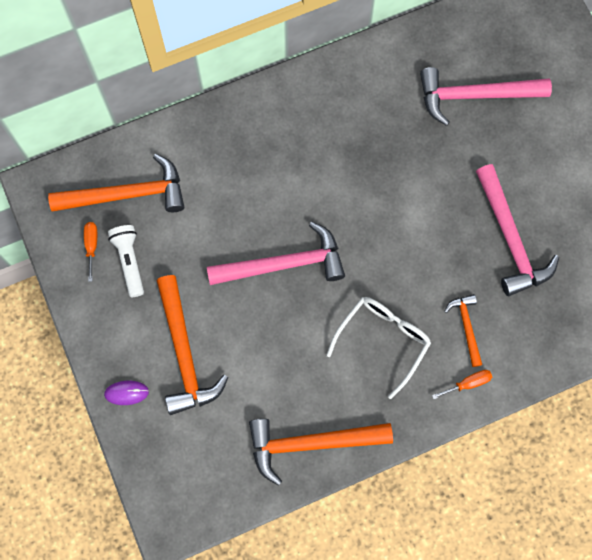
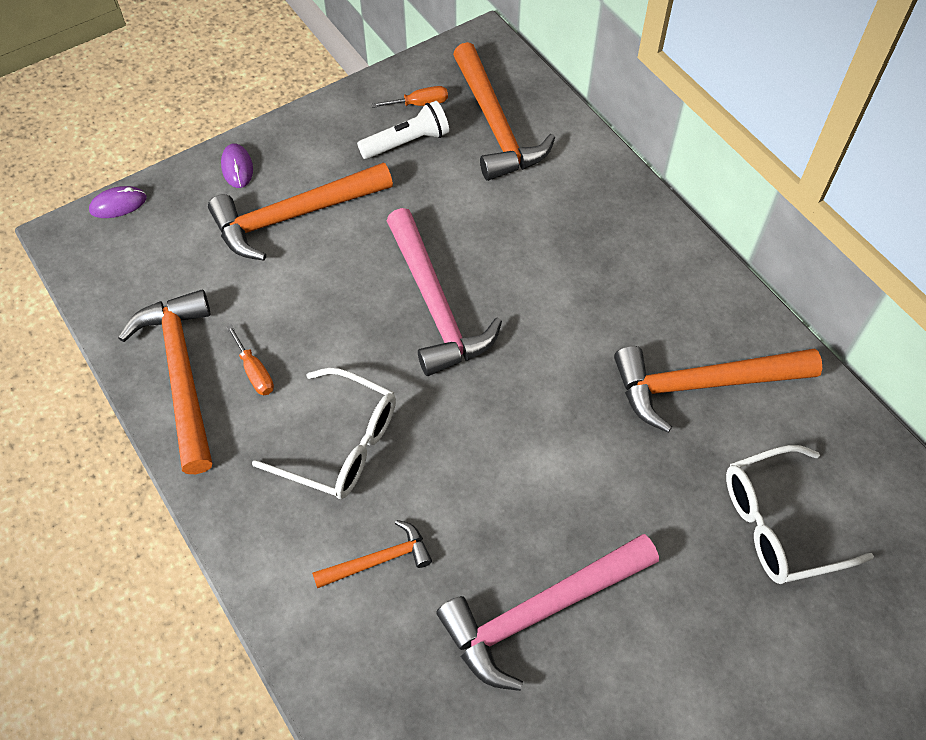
camera: 80 degrees right, 15 degrees down
pink hammer [420,67,552,126] -> white glasses [726,445,874,584]
orange screwdriver [432,370,492,399] -> orange screwdriver moved to [226,324,274,395]
none -> purple mouse [89,186,147,218]
none -> orange hammer [614,346,822,433]

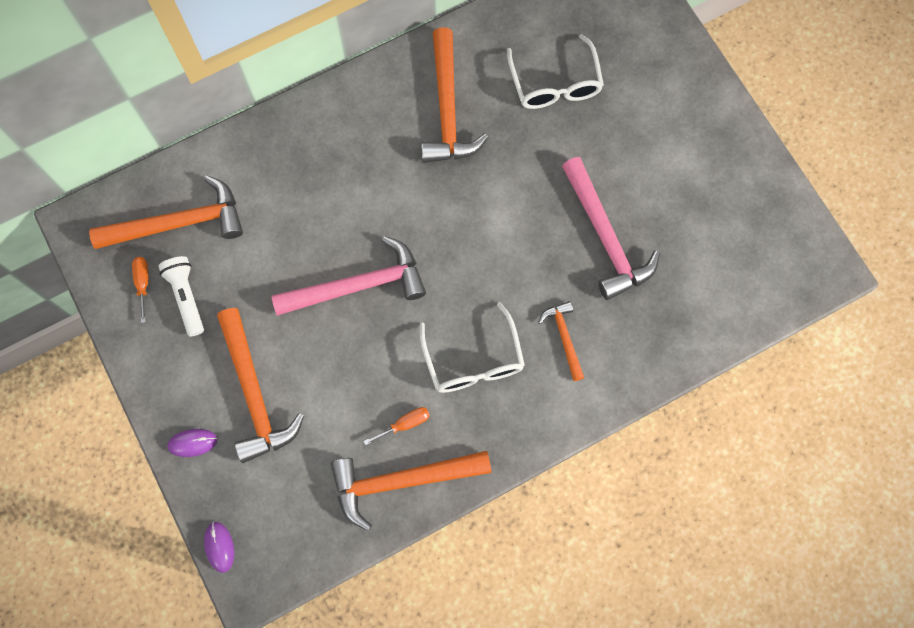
camera: 85 degrees left, 15 degrees up
white glasses [252,368,396,499] -> white glasses turned 135 degrees clockwise [420,302,525,393]

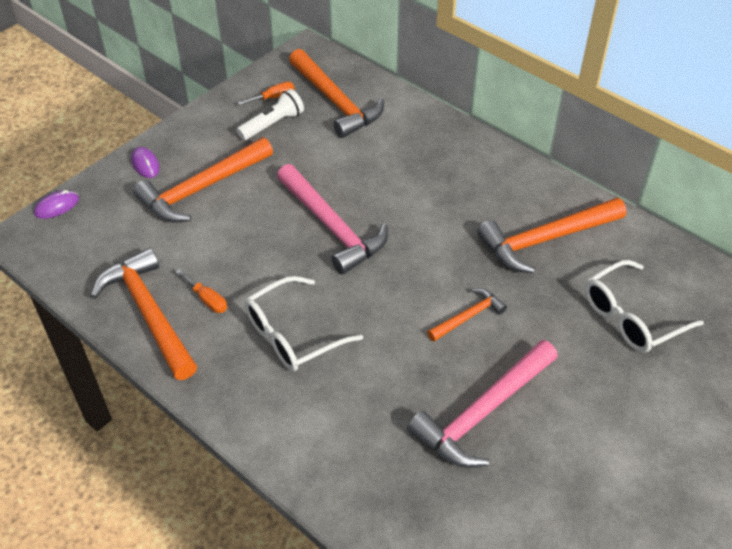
camera: 70 degrees right, 25 degrees down
orange hammer [538,301,584,381] -> orange hammer moved to [427,288,507,342]

